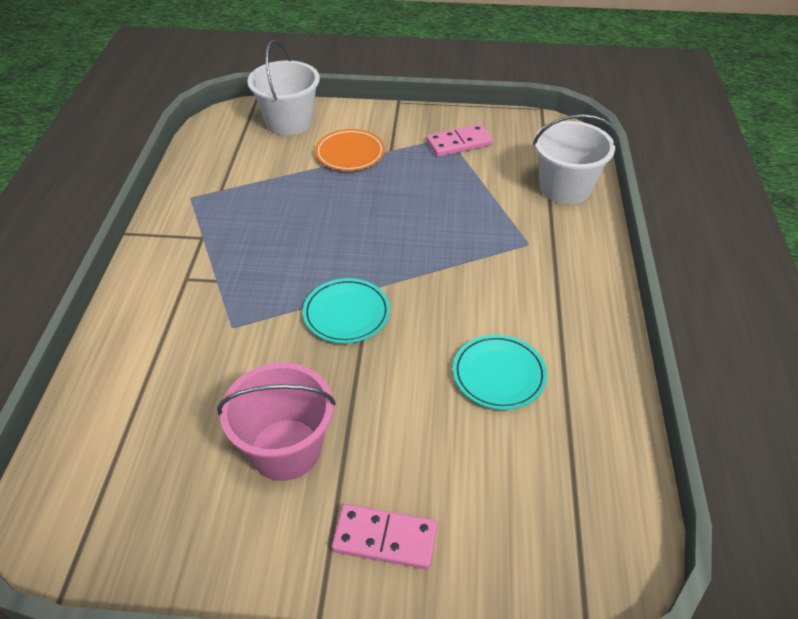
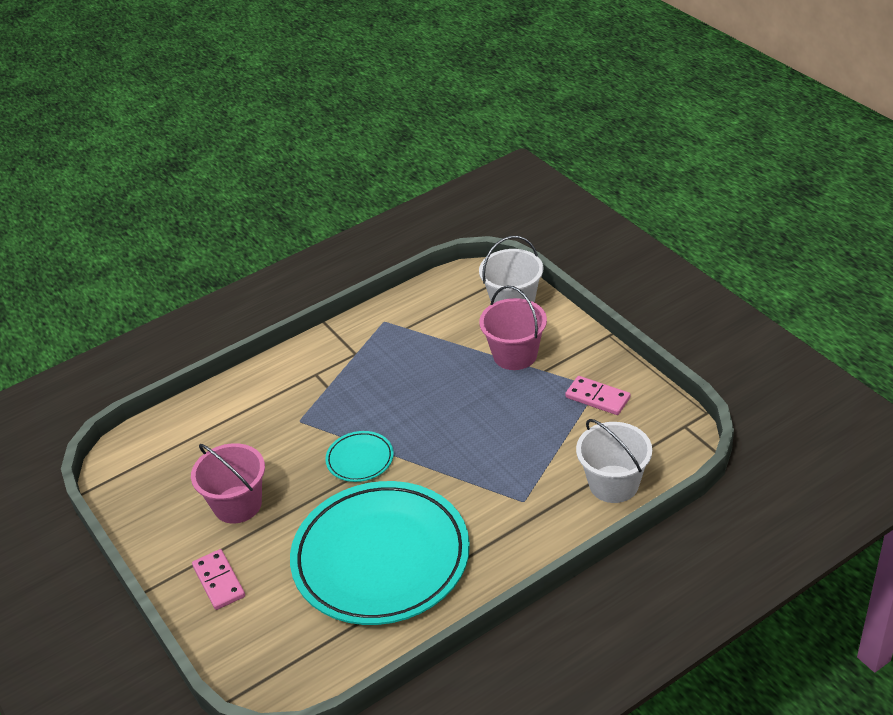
camera: 55 degrees right, 5 degrees down
orange plate [315,129,385,171] -> pink bucket [479,286,547,370]
turquoise plate [453,335,547,410] -> turquoise plate [290,481,470,625], size x2.43

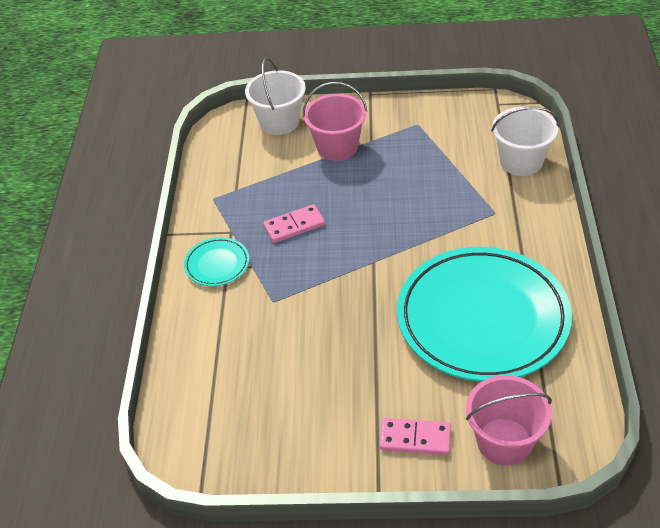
camera: 55 degrees left, 5 degrees up
pink bucket [191,443,265,524] -> pink bucket moved to [466,375,552,466]
turquoise plate [325,431,394,482] -> turquoise plate moved to [184,237,249,286]
pink domino [565,376,630,415] -> pink domino moved to [263,204,325,243]

